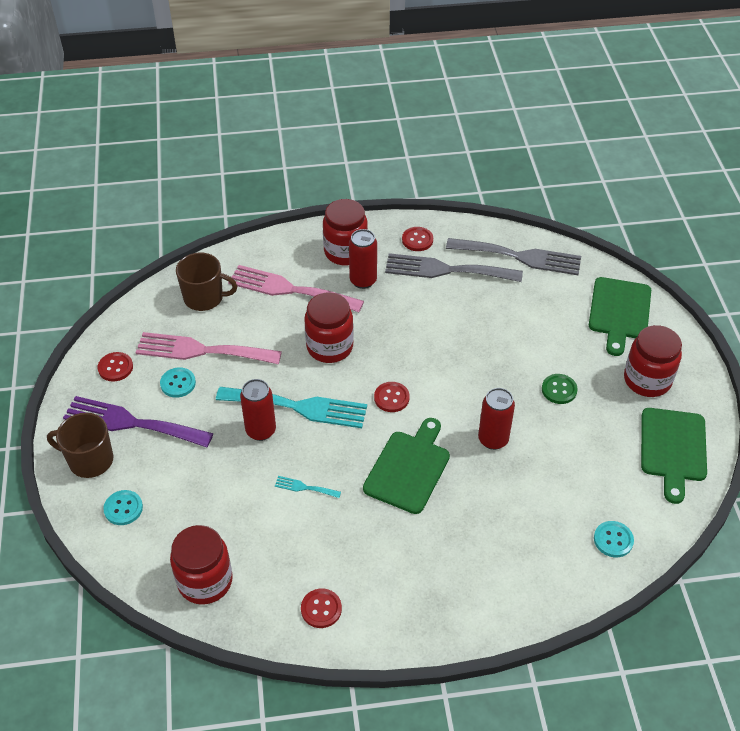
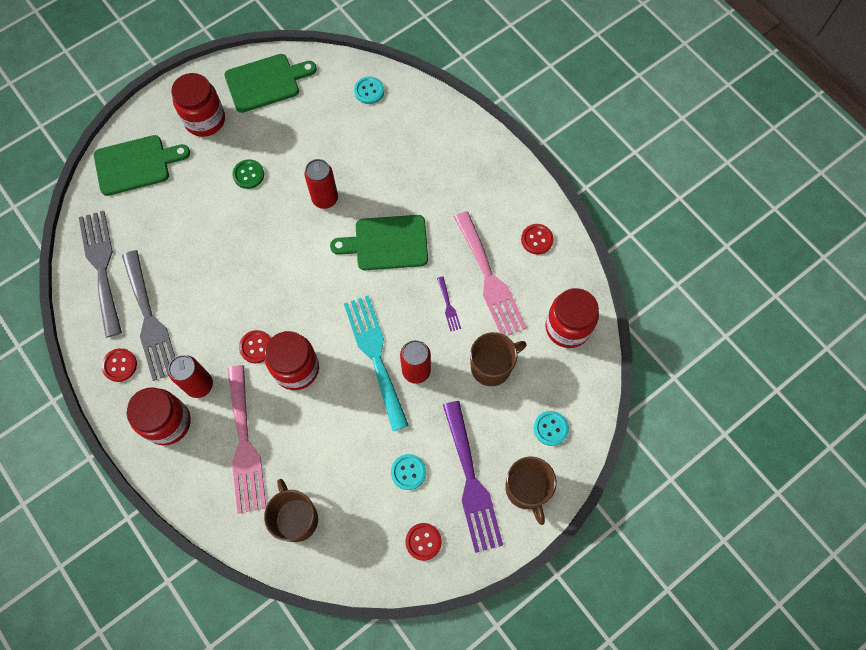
camera: 120 degrees left, 20 degrees up
pink fork [135,332,282,364] -> pink fork moved to [454,211,527,336]
turquoise fork [275,476,341,498] -> purple fork [437,277,461,331]
red button [374,382,410,412] -> red button moved to [239,330,271,363]
none -> brown mug [470,332,527,386]

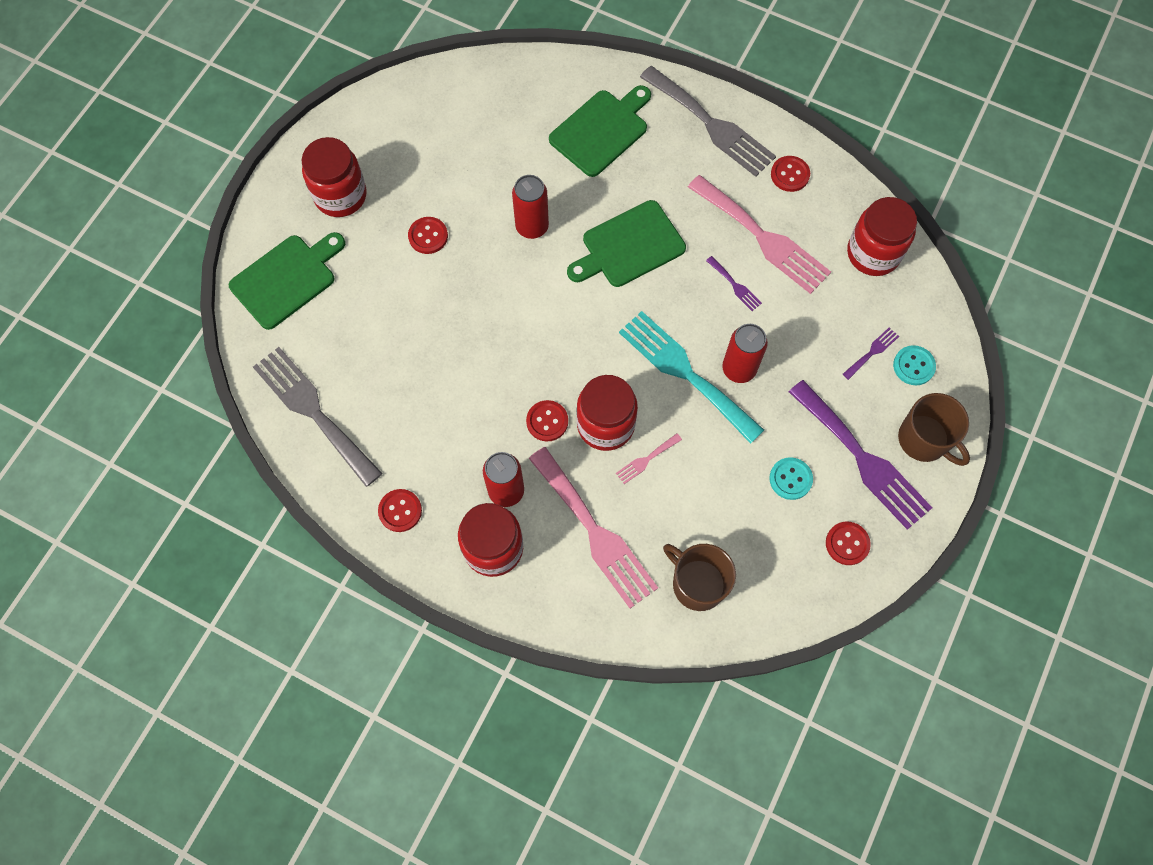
camera: 25 degrees left, 0 degrees up
grey fork [122,250,175,381] -> grey fork moved to [640,66,776,177]
green cutting board [224,54,317,113] -> green cutting board moved to [549,85,651,177]
green button [232,159,264,189] -> red button [408,217,448,254]
turquoise button [354,77,384,104] -> none
brown mug [470,332,527,386] -> none
none -> pink fork [616,433,682,484]
none -> purple fork [843,328,899,380]

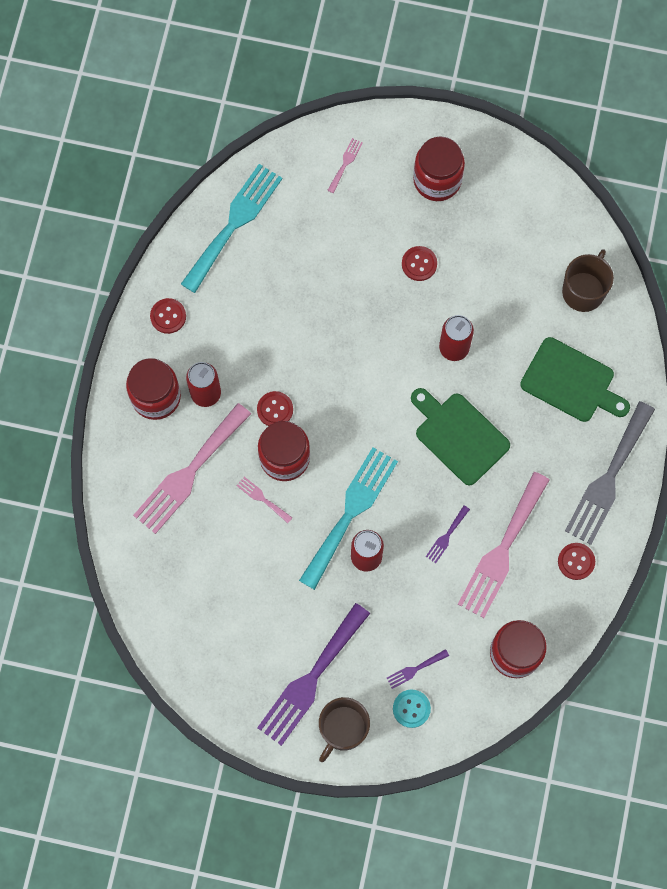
camera: 75 degrees right, 5 degrees up
green cutting board [229,232,345,330] -> pink fork [327,138,363,193]
grey fork [253,347,383,487] -> turquoise fork [181,164,282,293]
brown mug [663,544,736,611] -> brown mug moved to [562,249,614,312]
turquoise button [769,457,813,500] -> none
red button [826,522,871,565] -> none
purple fork [843,328,899,380] -> purple fork turned 120 degrees clockwise [387,649,449,689]

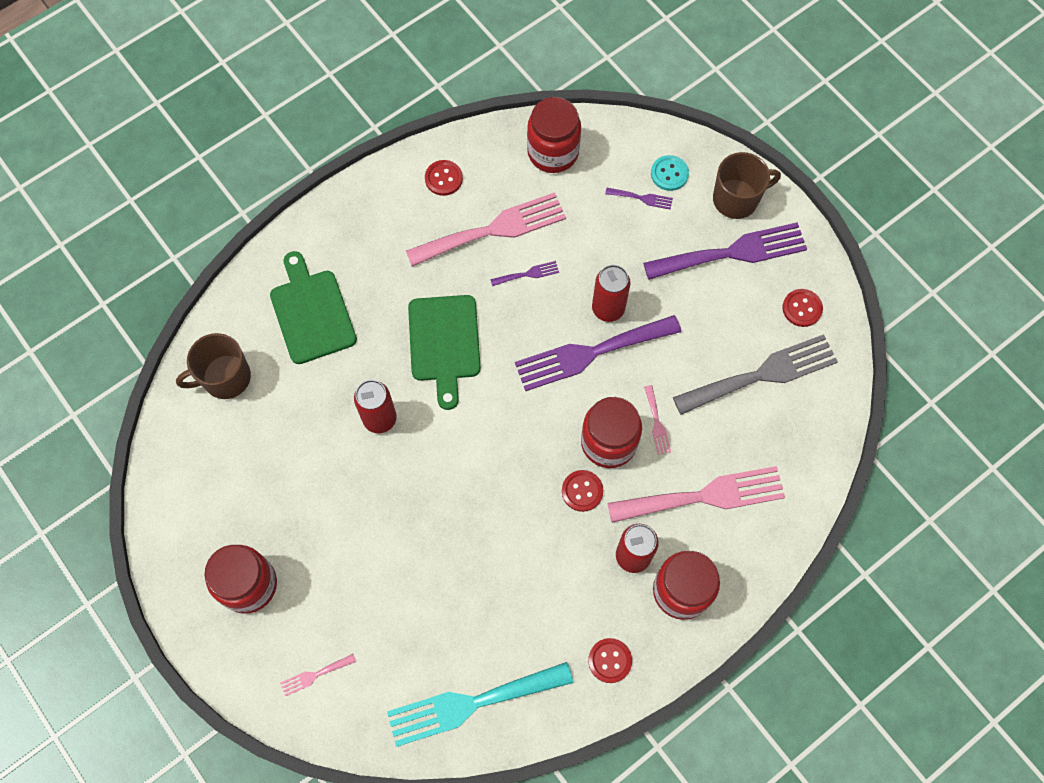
camera: 140 degrees left, 5 degrees down
turquoise fork [299,447,398,590] -> purple fork [515,315,681,391]
red button [402,246,437,281] -> red button moved to [782,289,823,327]
grey fork [565,401,655,545] -> grey fork moved to [673,334,838,415]

